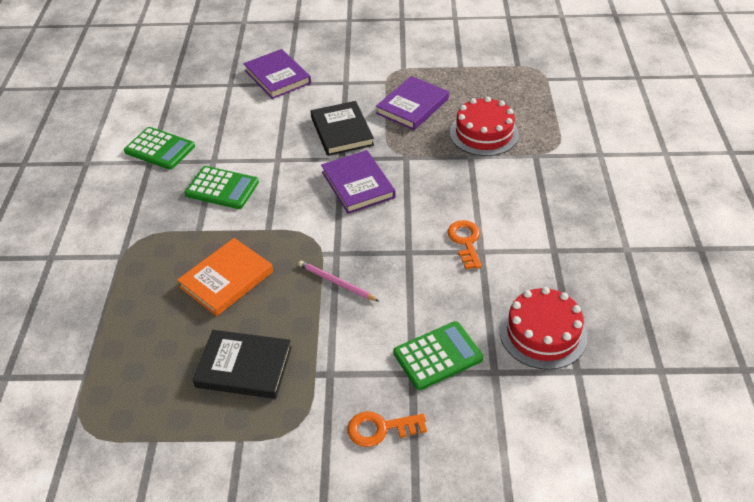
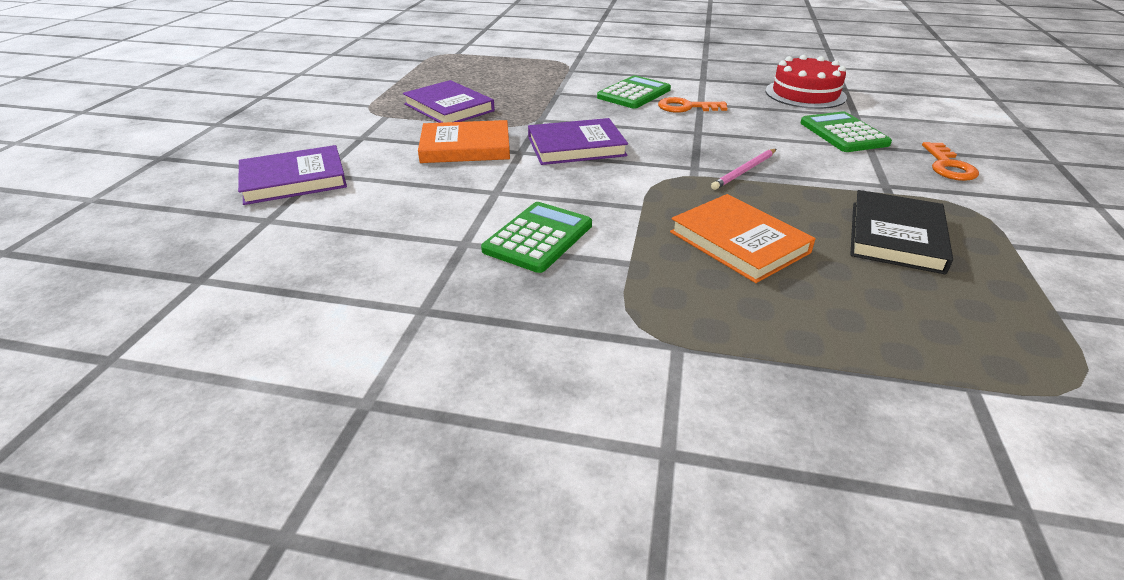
camera: 80 degrees left, 10 degrees down
green calculator [124,127,195,170] -> green calculator moved to [597,75,671,109]
black book [311,101,374,156] -> orange book [418,120,510,163]
red cake [450,97,519,156] -> none

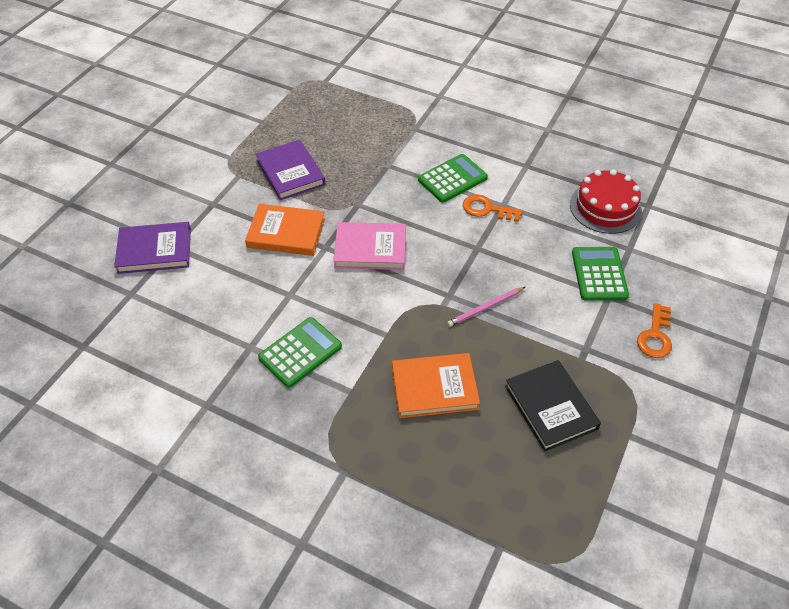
camera: 15 degrees right, 15 degrees up
purple book [528,118,628,165] -> pink book [333,222,406,270]
orange book [670,194,816,283] -> orange book turned 75 degrees counterclockwise [392,353,480,418]
black book [850,190,953,274] -> black book turned 60 degrees counterclockwise [505,360,601,452]

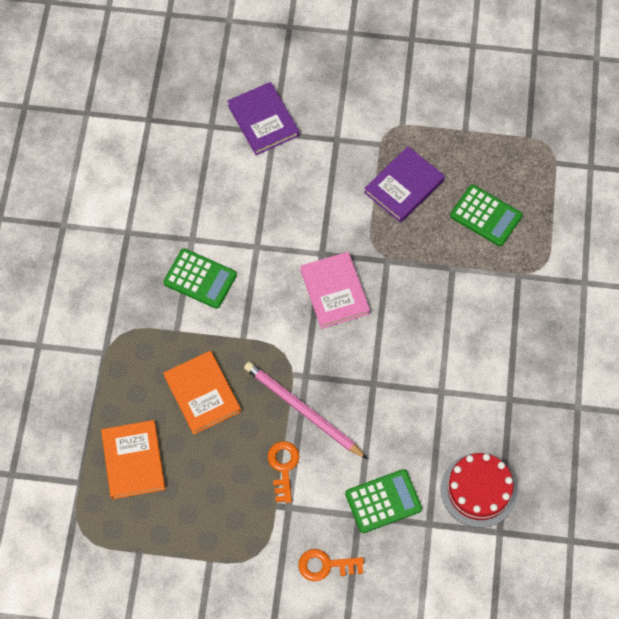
camera: 70 degrees right, 15 degrees up
orange book [245,204,325,256] -> orange book moved to [101,420,165,499]
green calculator [418,154,488,203] -> green calculator moved to [450,185,522,246]
pink pencil [447,287,525,327] -> pink pencil [244,362,367,459], size x1.76
orange key [463,194,523,222] -> orange key moved to [267,441,300,503]
black book [505,360,601,452] -> none

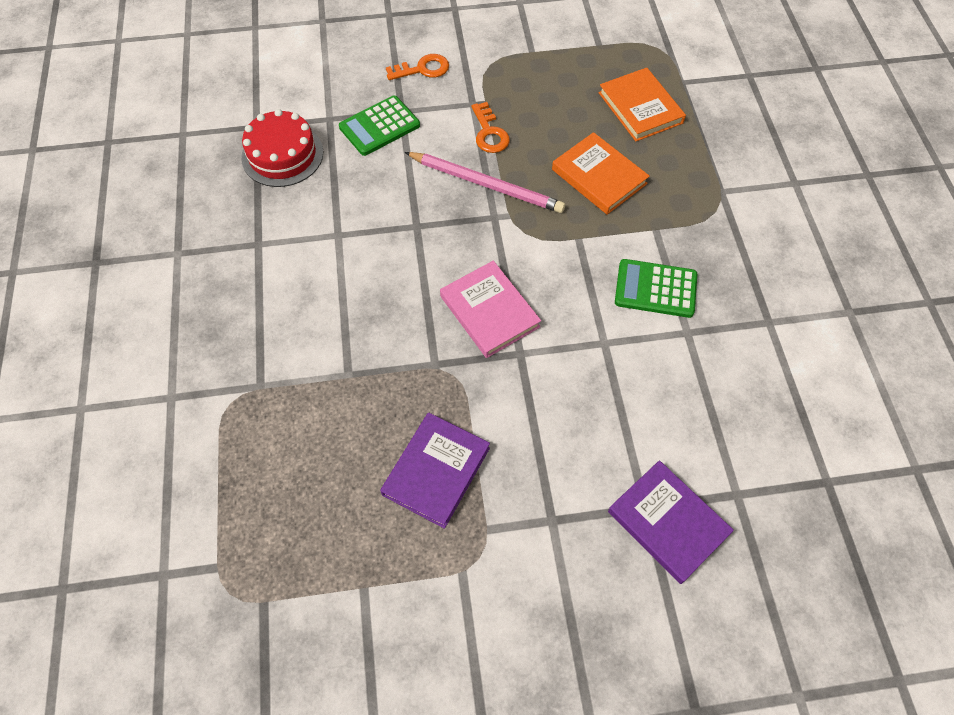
camera: 165 degrees right, 5 degrees down
green calculator [450,185,522,246] -> none

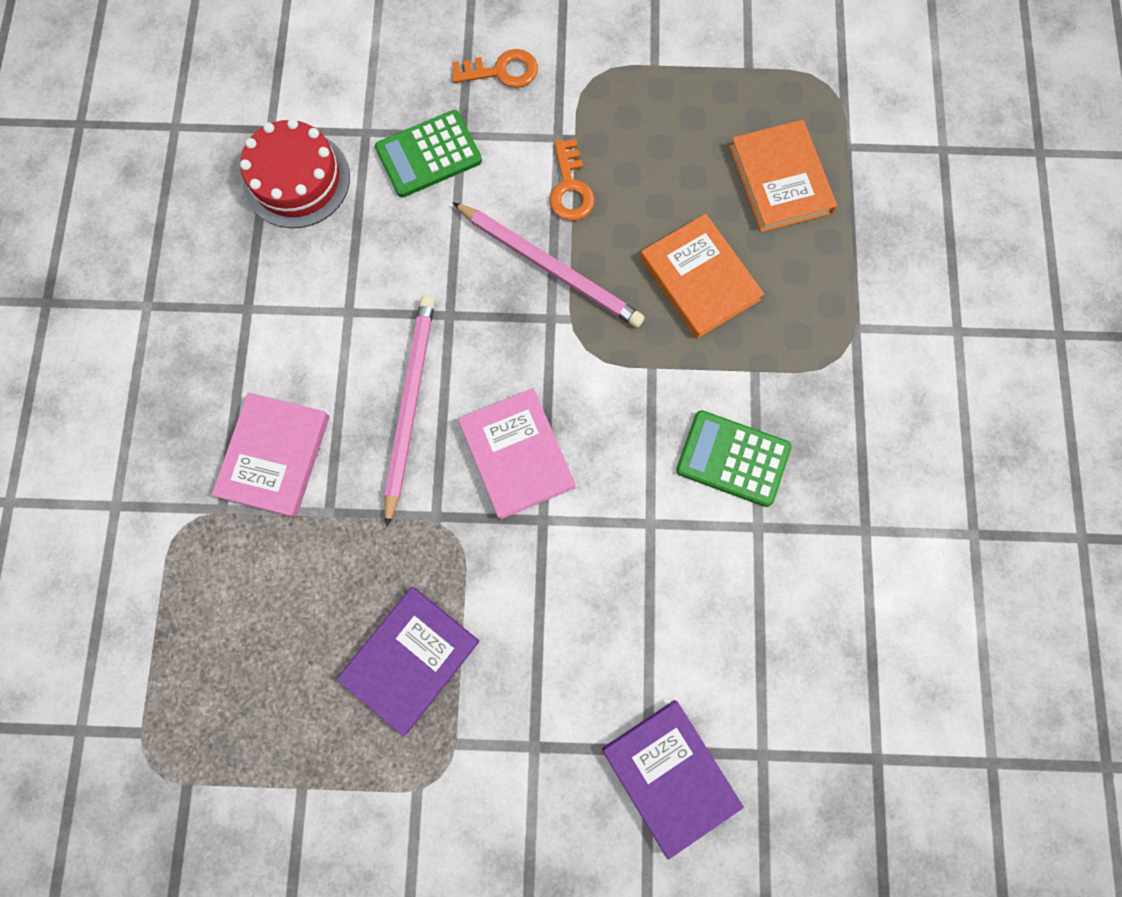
camera: 10 degrees right, 15 degrees up
none -> pink book [212,392,329,518]
none -> pink pencil [384,296,435,527]

